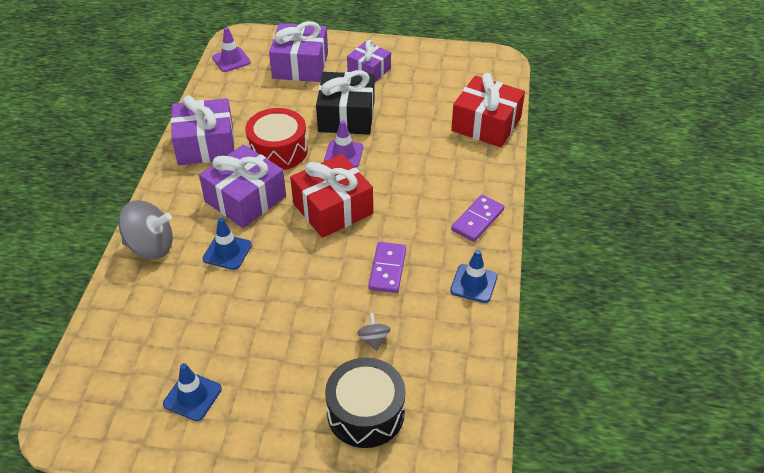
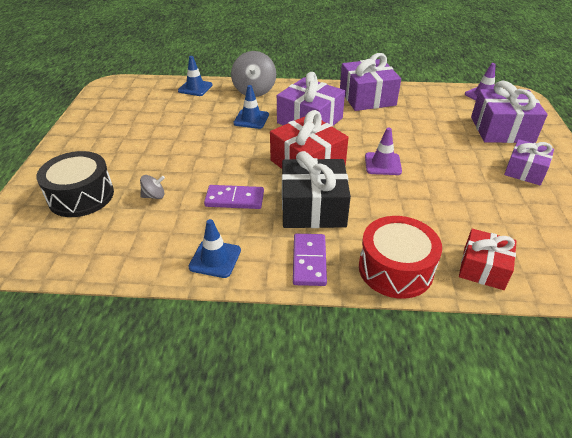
camera: 85 degrees right, 5 degrees down
blue traffic cone [163,363,222,421] -> blue traffic cone moved to [178,56,213,96]
red drum [245,108,308,170] -> red drum moved to [359,216,442,299]
black gift [316,70,375,135] -> black gift moved to [282,151,351,228]
red gift [451,73,525,147] -> red gift [459,229,517,290], size x0.63
purple domino [451,195,504,242] -> purple domino turned 60 degrees clockwise [293,234,327,286]

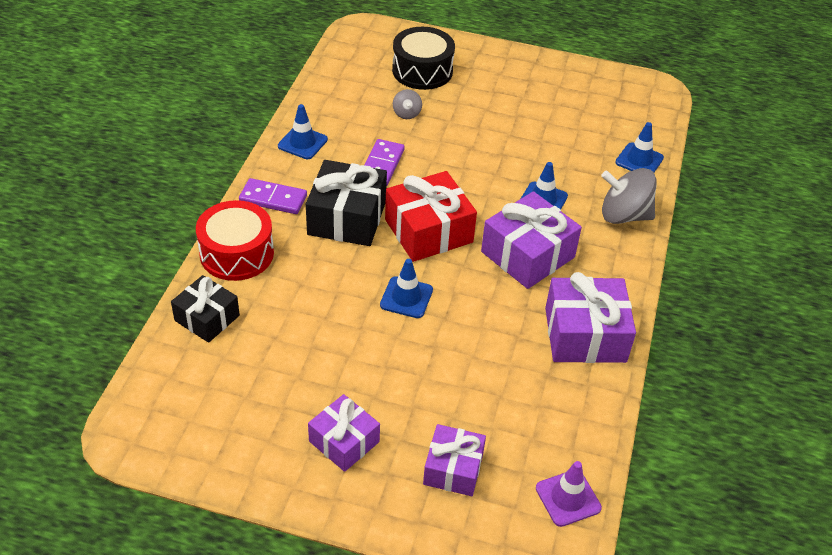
camera: 100 degrees right, 5 degrees up
purple traffic cone [365,127,402,175] -> blue traffic cone [380,259,433,318]
red gift [459,229,517,290] -> black gift [171,275,240,343]
purple gift [471,81,548,143] -> purple gift [423,424,486,496], size x0.63

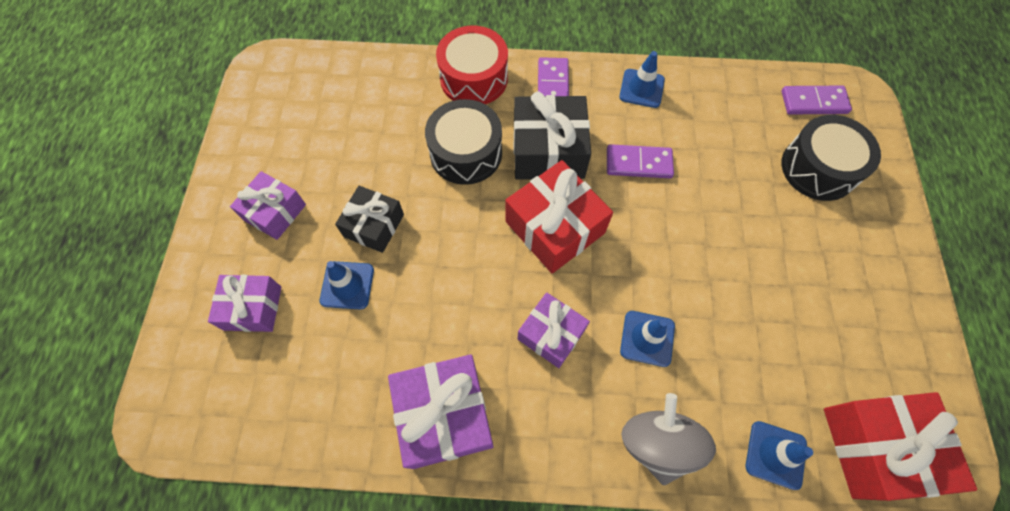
camera: 80 degrees right, 20 degrees up
black gift [171,275,240,343] -> black gift moved to [335,186,404,253]
blue traffic cone [380,259,433,318] -> blue traffic cone moved to [320,261,374,310]
grey spinning top [393,89,422,119] -> none
purple gift [481,191,582,289] -> purple gift [517,292,590,368], size x0.63
purple traffic cone [536,461,602,527] -> none
none -> black drum [425,99,502,185]
none -> purple domino [782,86,852,114]
none -> red gift [824,392,977,501]

